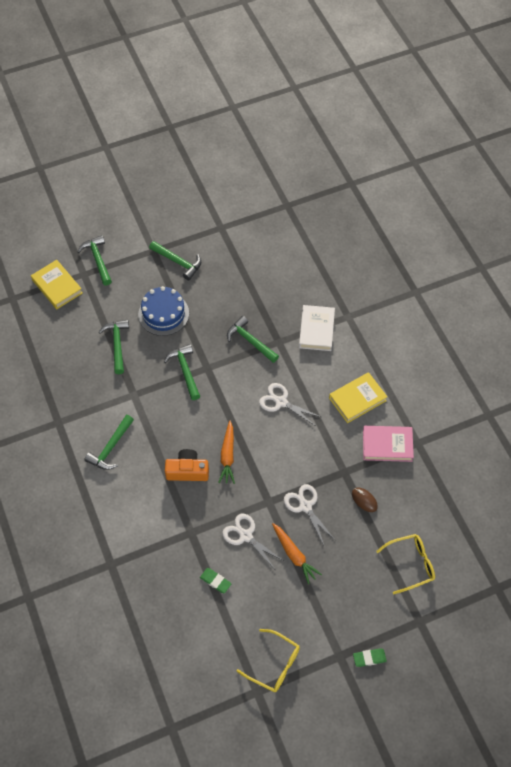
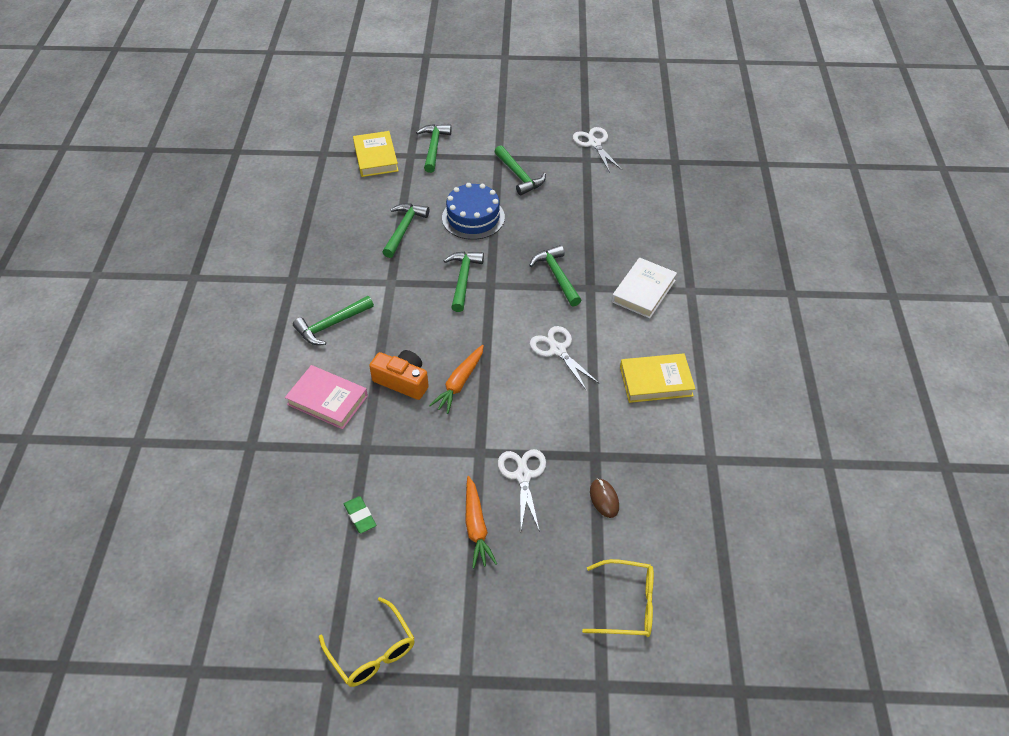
camera: 25 degrees right, 10 degrees down
white scissors [222,514,285,569] -> white scissors moved to [573,127,622,172]
green eraser [353,648,387,667] -> none
pink book [363,426,414,462] -> pink book moved to [285,365,368,429]

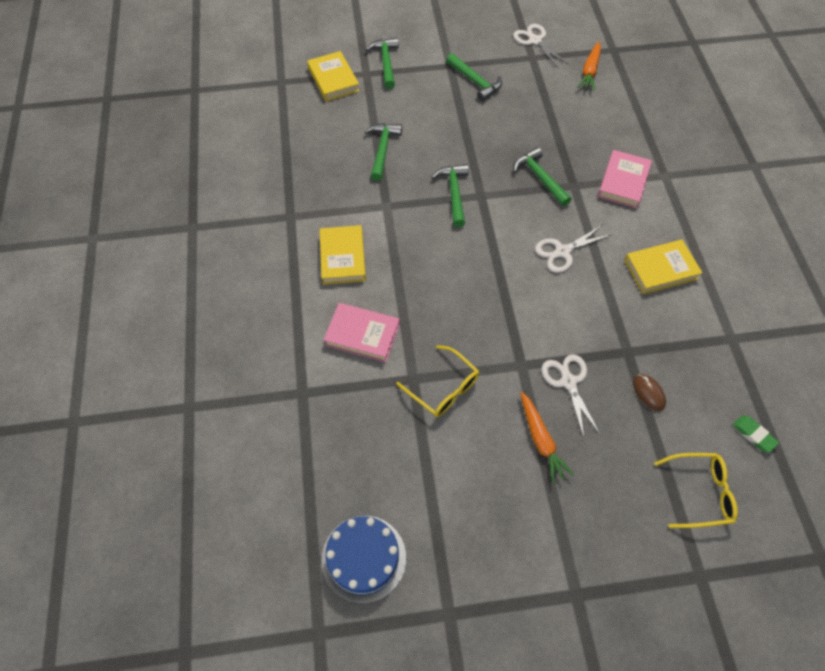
camera: 10 degrees left, 10 degrees up
green hammer [293,296,374,345] -> yellow book [320,225,366,285]
yellow glasses [319,597,415,687] -> yellow glasses moved to [396,345,479,417]
green eraser [344,496,376,534] -> green eraser moved to [733,415,779,453]
orange camera [369,350,429,400] -> none
orange carrot [429,345,484,414] -> orange carrot moved to [577,41,601,91]
blue cake [442,183,505,240] -> blue cake moved to [321,516,406,603]
white scissors [530,326,600,391] -> white scissors turned 75 degrees counterclockwise [535,225,613,273]
white book [612,258,677,318] -> pink book [598,150,652,208]

